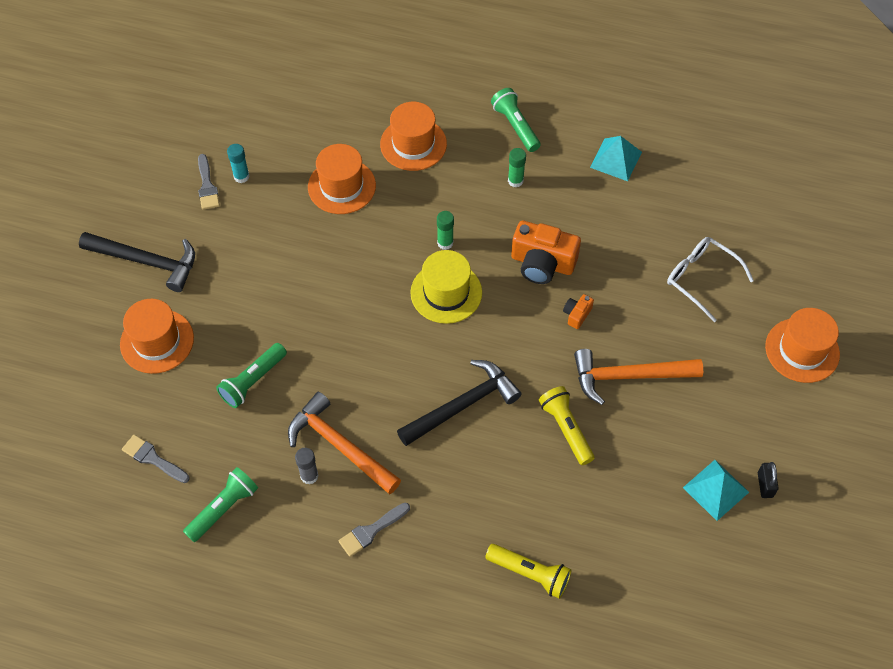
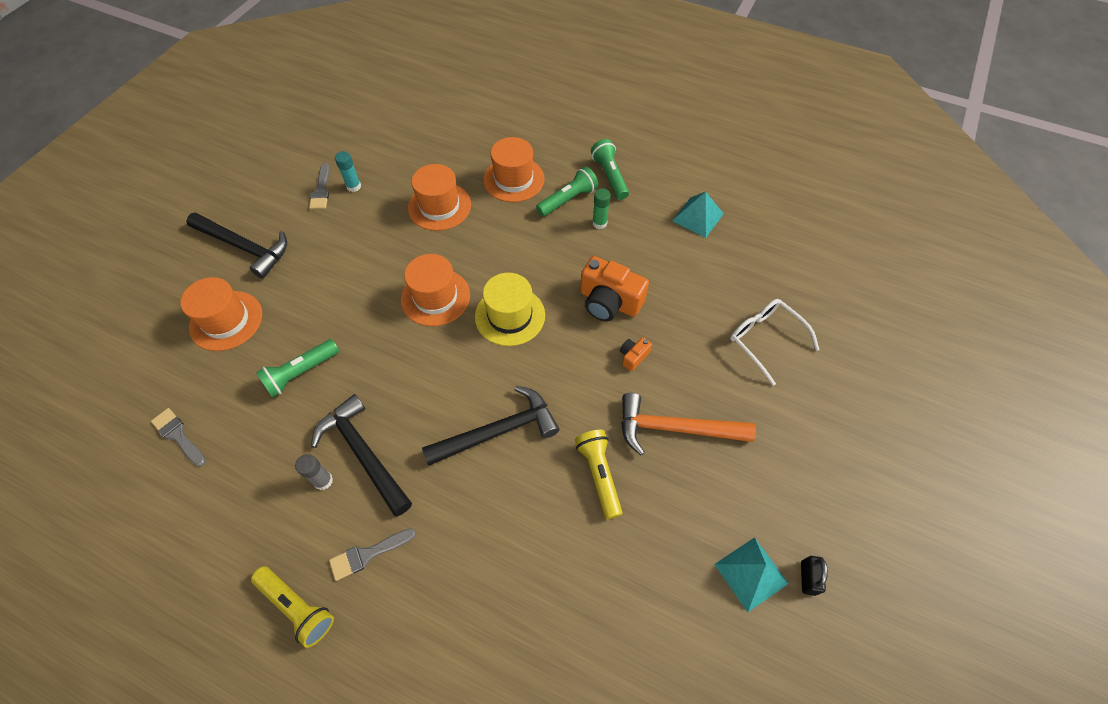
camera: 10 degrees right, 0 degrees up
green flashlight [183,467,258,542] -> green flashlight moved to [536,166,598,216]
orange hammer [288,392,401,494] -> black hammer [311,394,412,516]
green glue stick [437,211,454,250] -> none
yellow flashlight [485,544,571,599] -> yellow flashlight moved to [251,566,334,648]
orange hat [765,308,840,383] -> orange hat moved to [401,254,470,326]

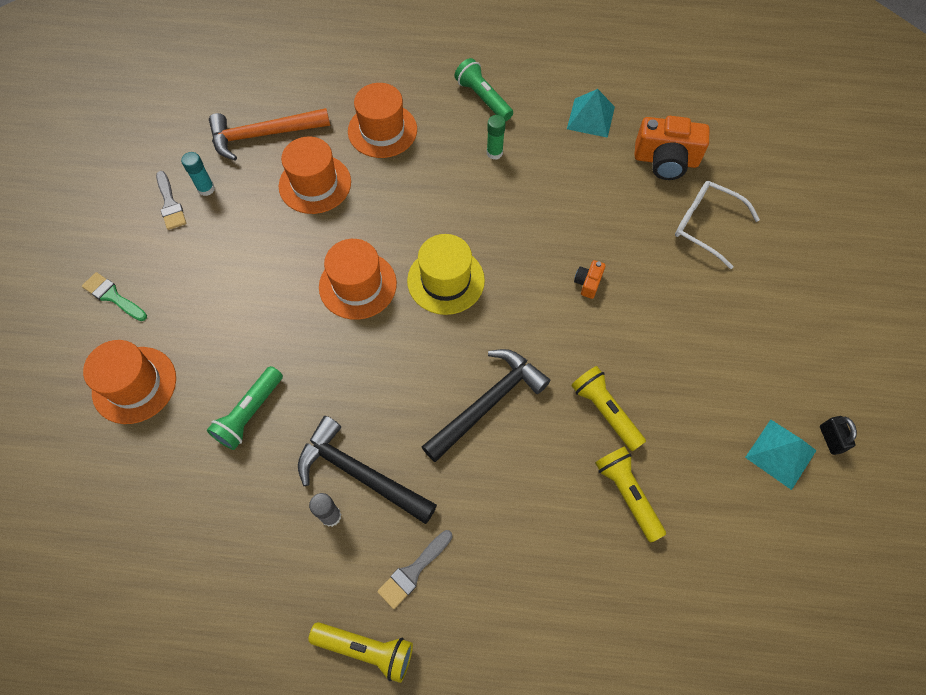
camera: 20 degrees left, 5 degrees up
grey brush [151,408,206,467] -> none
black hammer [186,213,287,279] -> green brush [82,272,147,321]
green flashlight [536,166,598,216] -> none
orange camera [580,256,649,322] -> orange camera moved to [634,116,710,180]
orange hammer [621,393,756,456] -> orange hammer moved to [209,108,330,161]
none -> yellow flashlight [595,447,666,543]

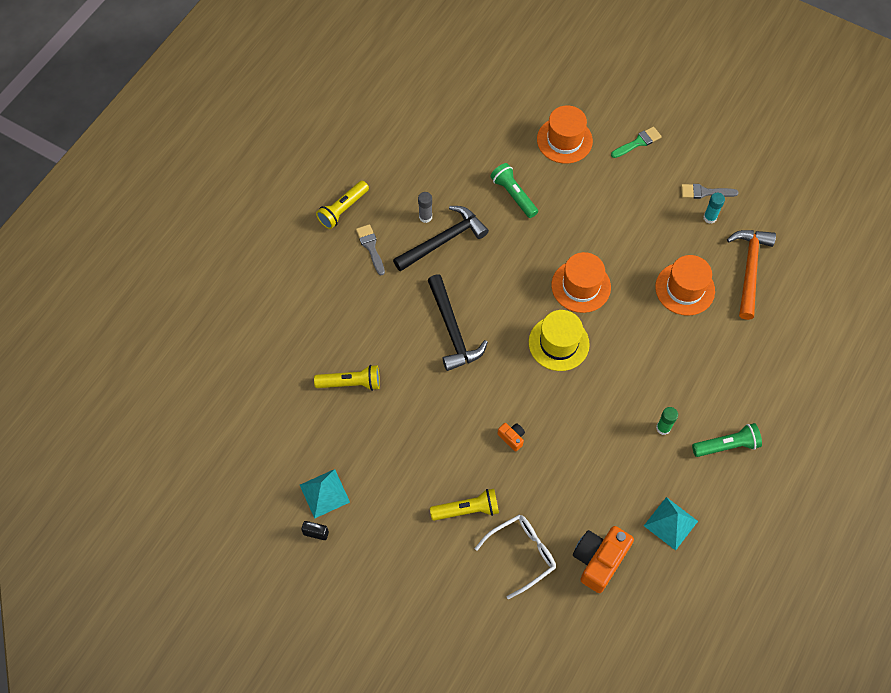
camera: 115 degrees right, 0 degrees up
orange hat [348,83,417,158] -> none
yellow flashlight [571,366,646,452] -> yellow flashlight moved to [430,489,499,521]

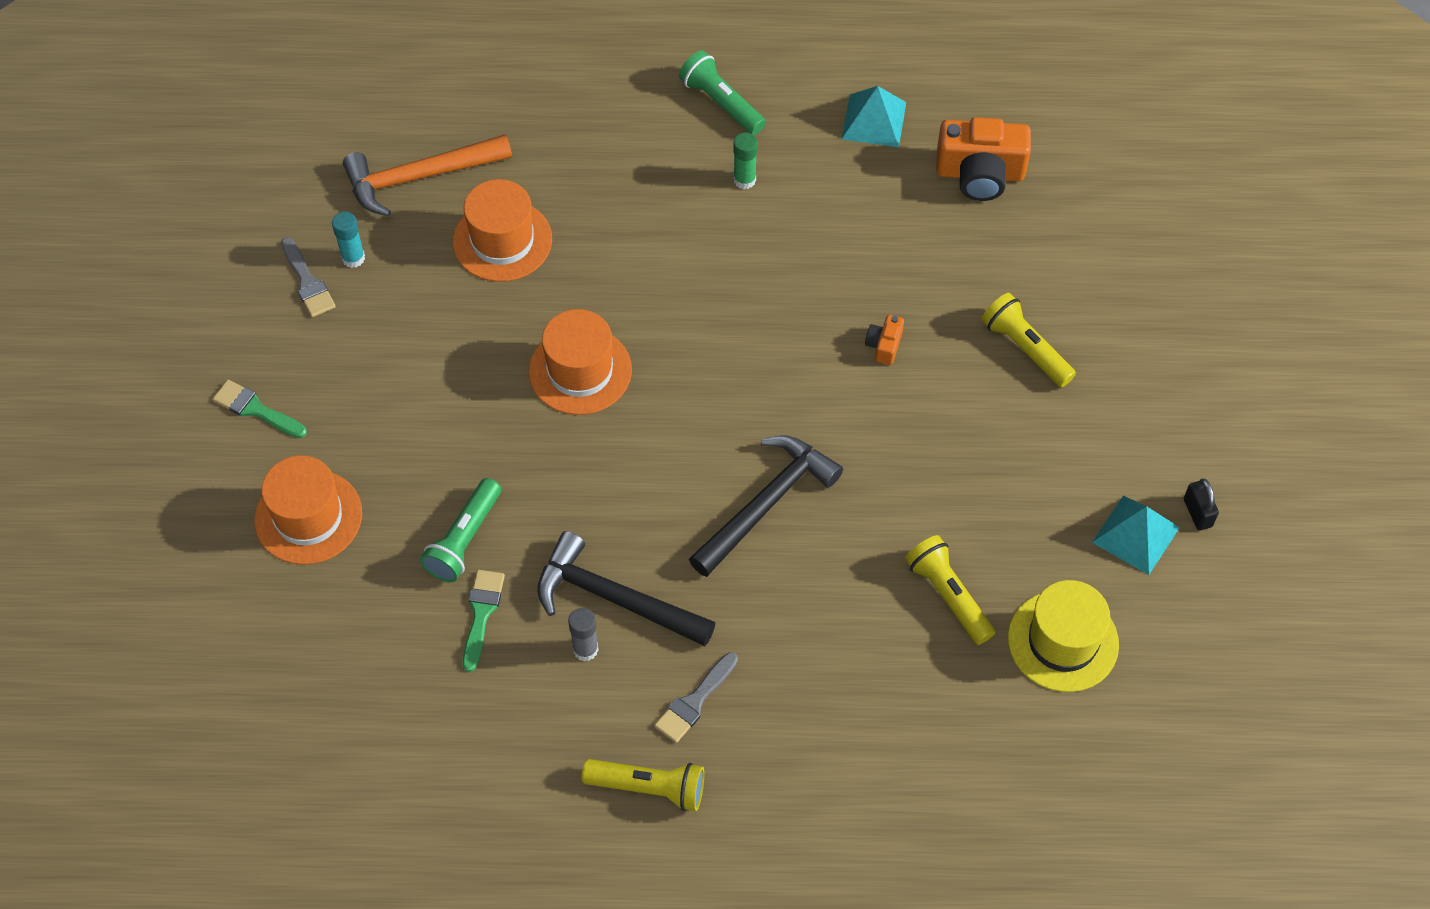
camera: 120 degrees left, 5 degrees down
white glasses [475,515,556,599] -> none
yellow hat [529,310,590,371] -> yellow hat moved to [1008,580,1119,692]
none -> green brush [463,570,505,672]

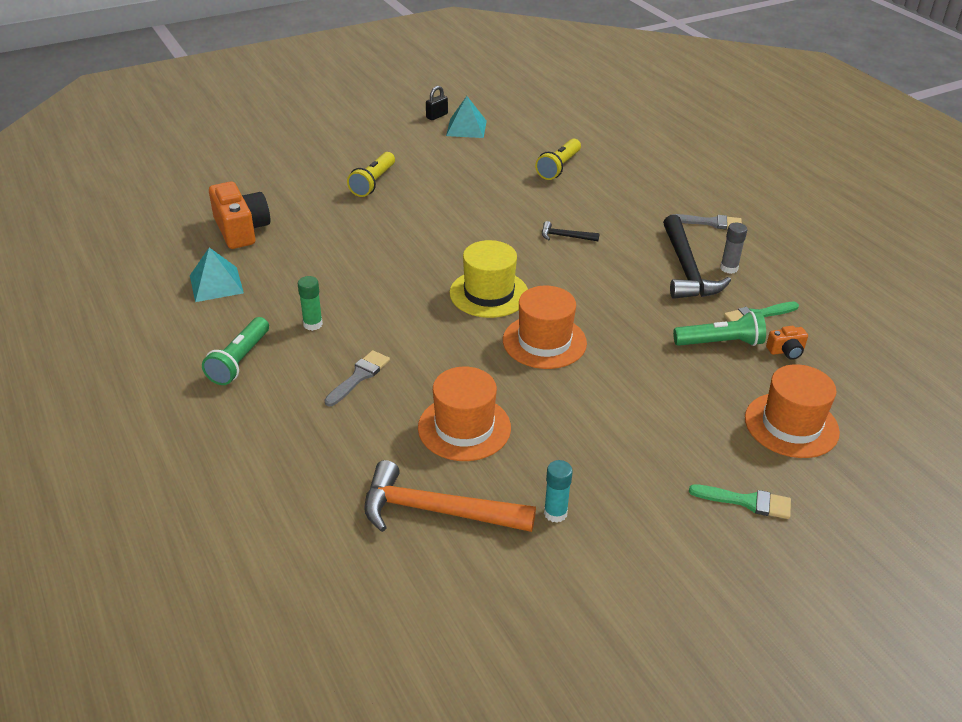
camera: 120 degrees left, 20 degrees down
green brush [213,380,307,438] -> green brush turned 75 degrees counterclockwise [689,484,791,519]
grey brush [281,238,336,317] -> grey brush moved to [325,350,390,406]
orange hammer [343,134,512,216] -> orange hammer turned 150 degrees clockwise [364,460,536,532]
yellow flashlight [582,759,704,811] -> none
black hammer [689,435,843,577] -> black hammer [542,221,600,241], size x0.47
orange camera [865,315,904,365] -> orange camera moved to [766,326,808,360]
yellow hat [1008,580,1119,692] -> yellow hat moved to [449,240,528,318]

